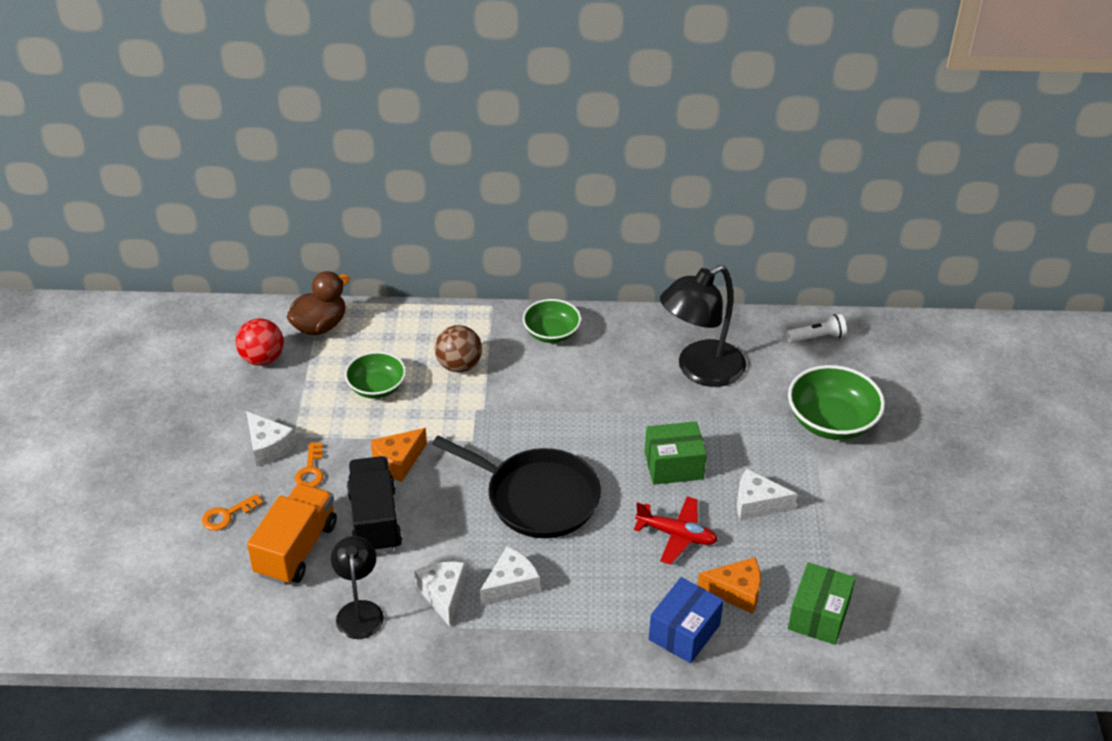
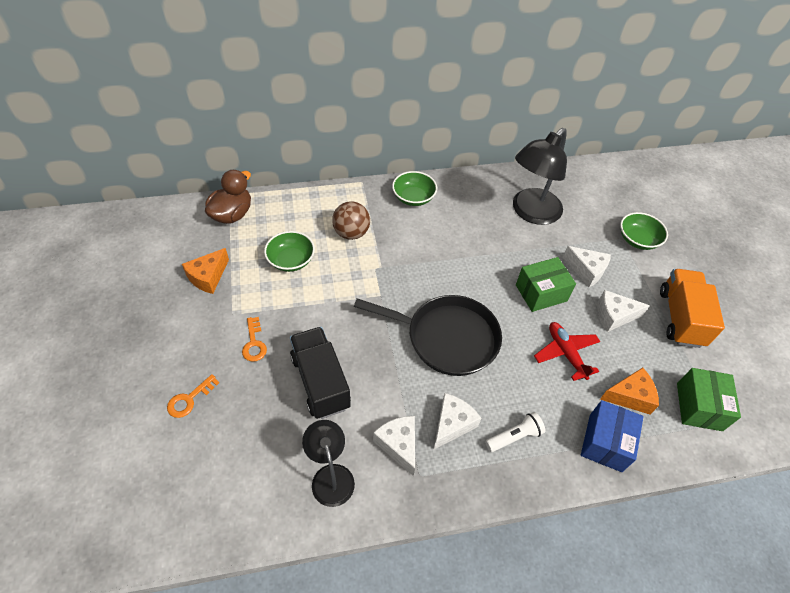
camera: 15 degrees left, 10 degrees up
red ball [236,318,284,366] -> none
white cheese [247,412,296,467] -> white cheese moved to [563,246,611,287]
orange truck [247,483,337,585] -> orange truck moved to [660,269,725,348]
orange cheese [371,428,427,482] -> orange cheese moved to [182,248,229,294]
red plane [634,497,718,565] -> red plane turned 120 degrees counterclockwise [534,322,601,381]
white flashlight [787,314,847,343] -> white flashlight moved to [485,412,545,452]
green bowl [788,365,885,440] -> green bowl [620,212,668,250], size x0.65

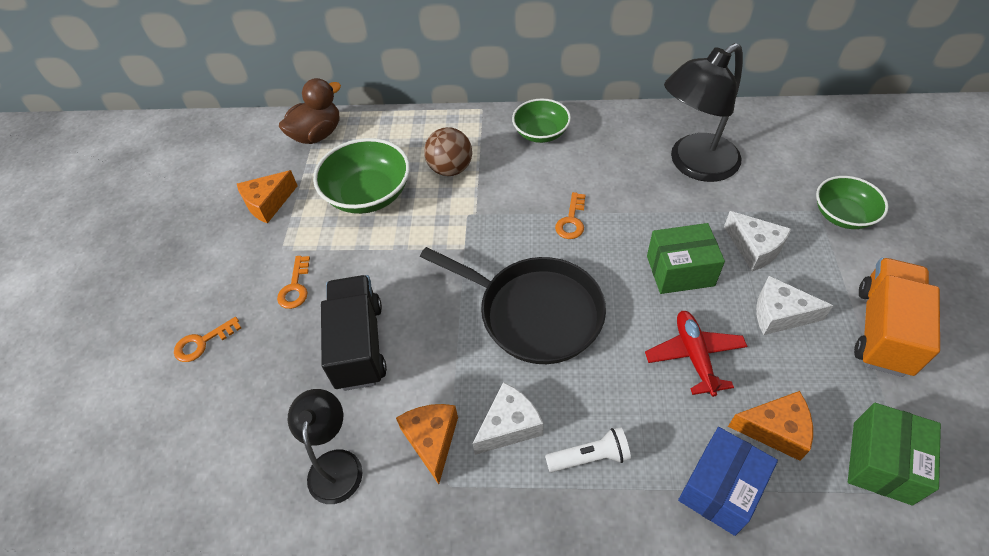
camera: 20 degrees right, 0 degrees up
green bowl [264,231,315,272] -> green bowl [313,138,410,214], size x1.53
white cheese [373,416,415,476] -> orange cheese [396,404,458,484]
none -> orange key [555,192,586,239]

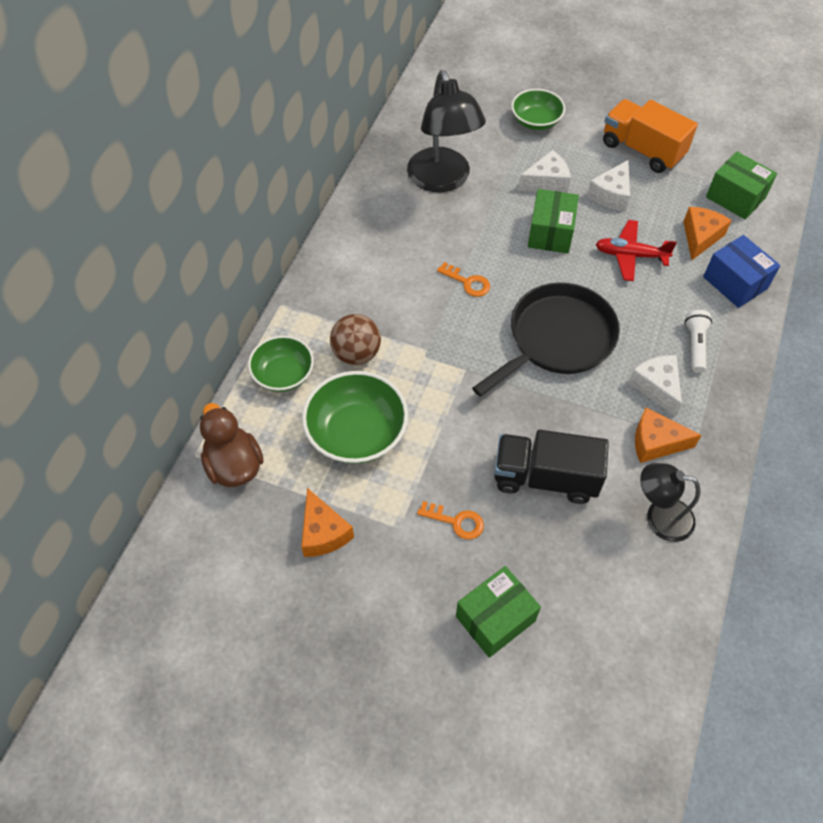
camera: 75 degrees left, 5 degrees up
orange key [174,317,241,362] -> green box [456,566,541,658]
green bowl [512,99,571,143] -> green bowl moved to [248,336,314,392]

